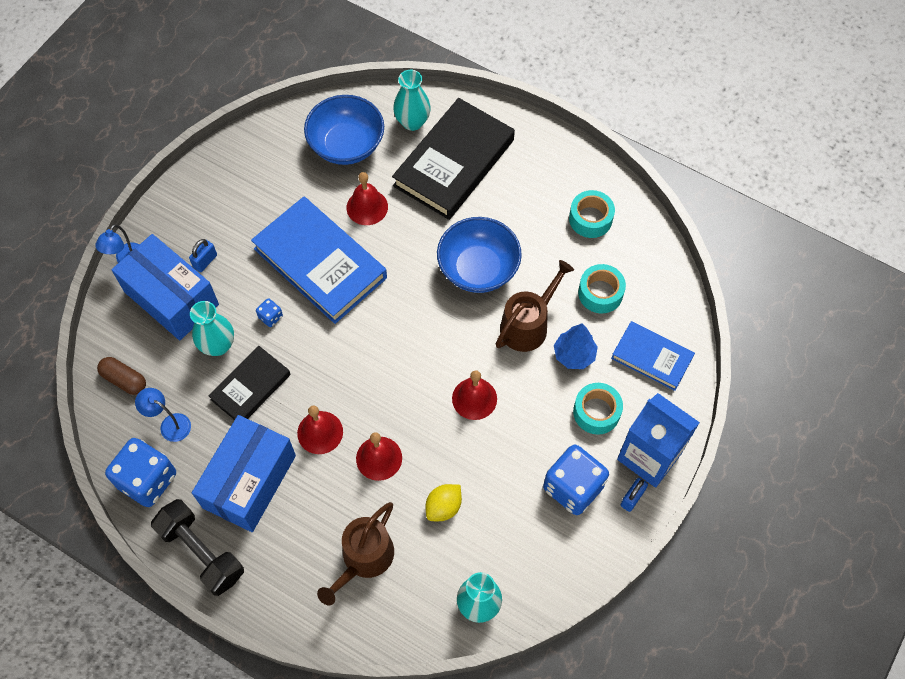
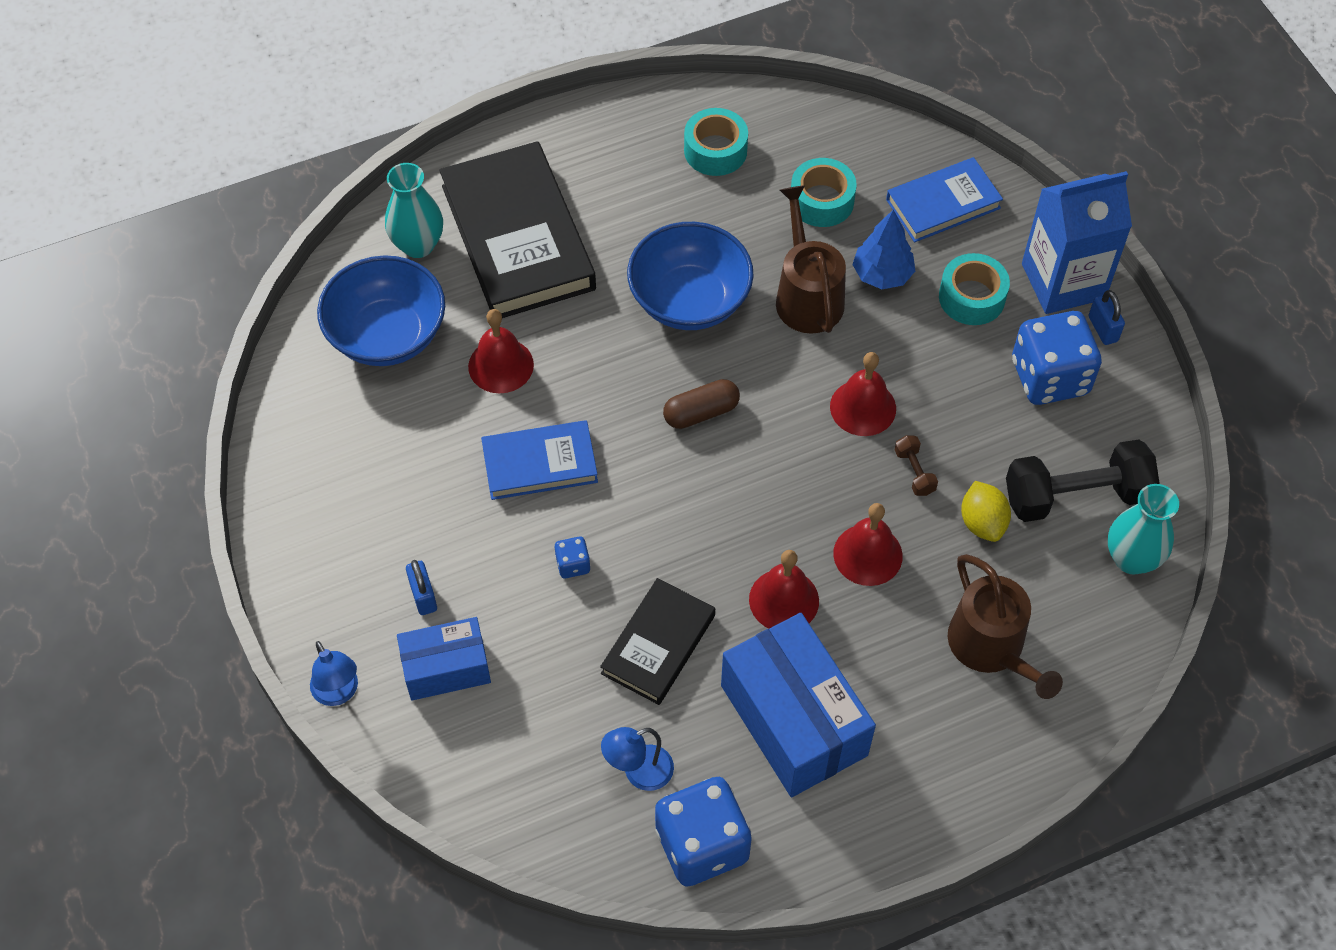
camera: 55 degrees left, 5 degrees down
brown capsule [97,357,146,395] -> brown capsule moved to [663,379,740,429]
blue box [111,234,219,340] -> blue box [397,617,491,701], size x0.59
black dumbbell [151,499,244,596] -> black dumbbell moved to [1006,439,1159,522]
turquoise vase [190,301,234,356] -> none
black book [209,345,291,420] -> black book turned 45 degrees clockwise [600,578,715,705]
blue book [251,196,387,324] -> blue book [481,420,598,500], size x0.57
none -> brown dumbbell [895,435,938,496]

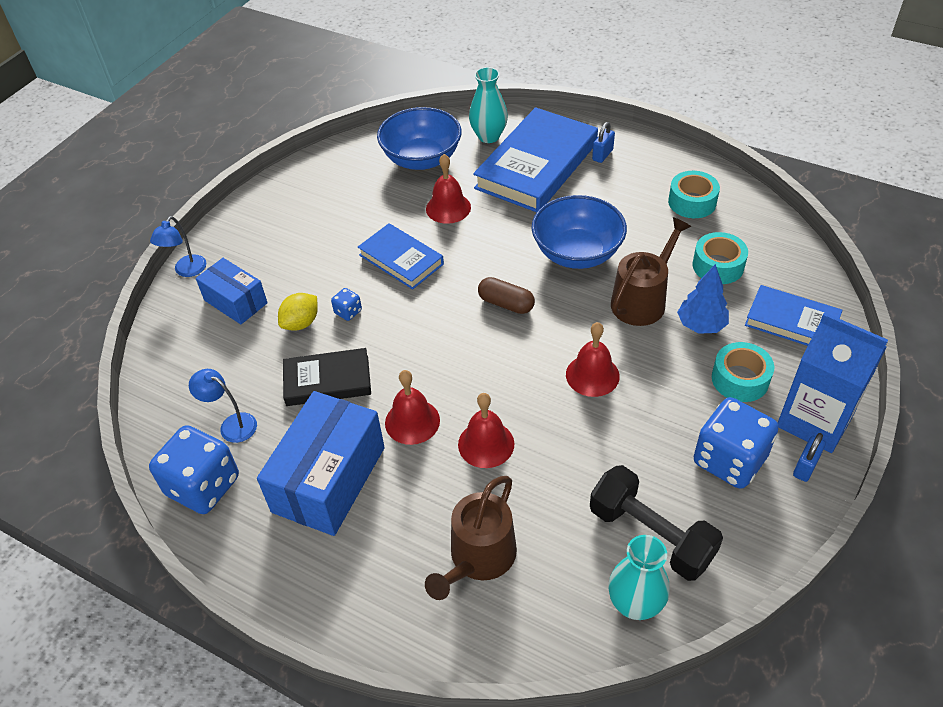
camera: 55 degrees right, 10 degrees down
blue padlock [406,560,437,615] -> blue padlock moved to [592,122,615,163]
black book [439,141,596,318] -> blue book [473,107,598,212]
brown dumbbell [895,435,938,496] -> none
yellow lemon [961,481,1011,542] -> yellow lemon moved to [278,293,318,331]

